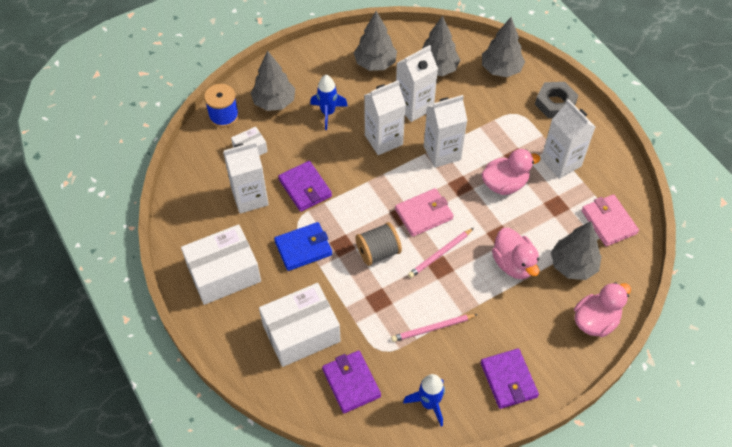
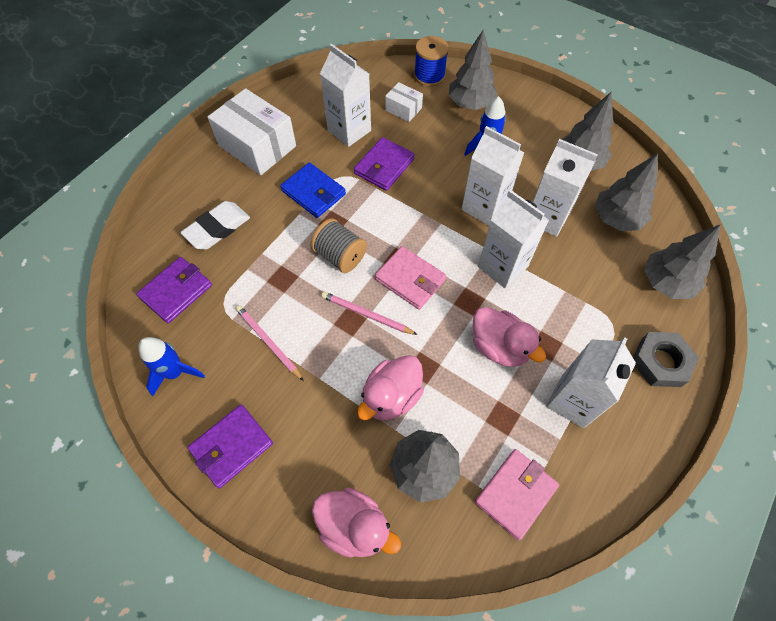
camera: 65 degrees right, 5 degrees up
white box [259,283,341,367] -> white eraser [180,201,250,250]

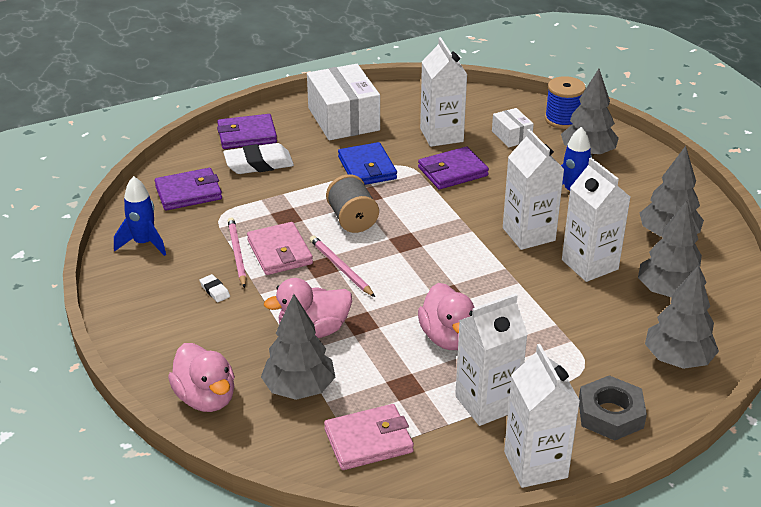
camera: 30 degrees right, 25 degrees down
purple wallet [187,404,273,488] -> purple wallet moved to [217,114,277,149]
pink wallet [375,246,446,310] -> pink wallet moved to [247,222,313,275]
white carton [478,190,549,289] -> white carton moved to [504,344,580,488]
none -> white eraser [200,274,230,302]

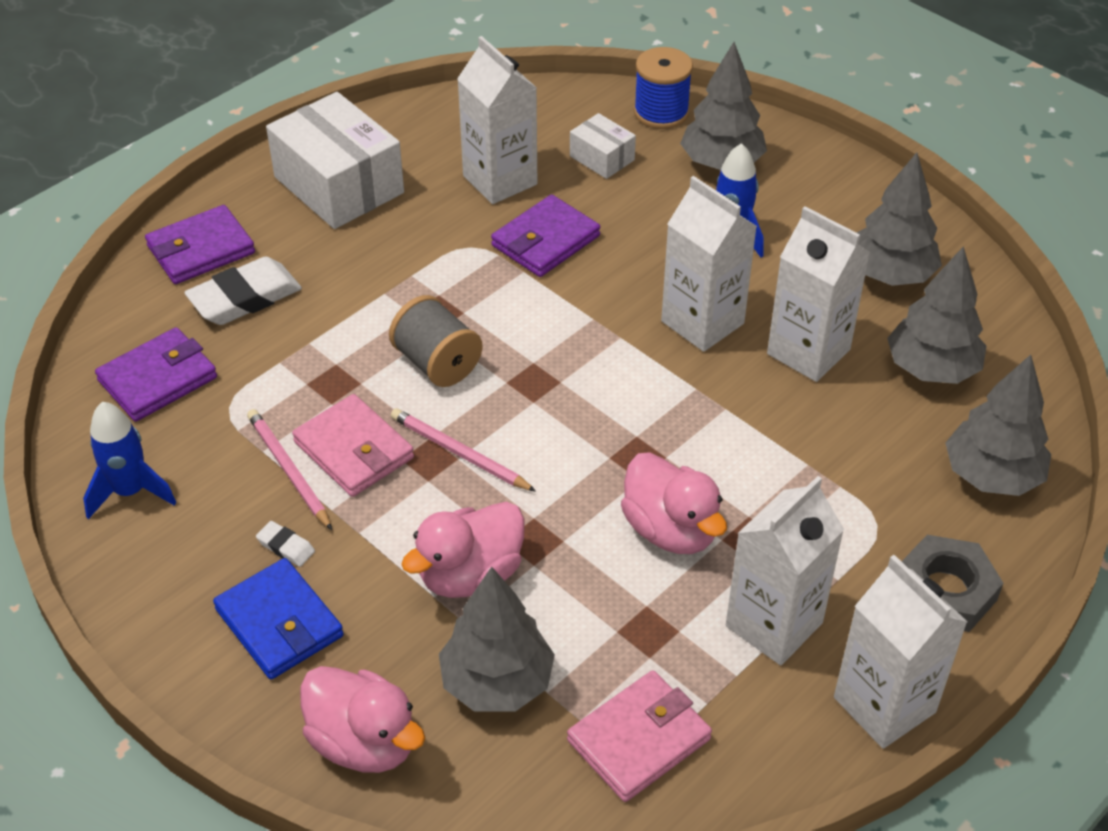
camera: 20 degrees left, 10 degrees up
blue wallet [338,142,397,185] -> blue wallet moved to [213,558,344,679]

